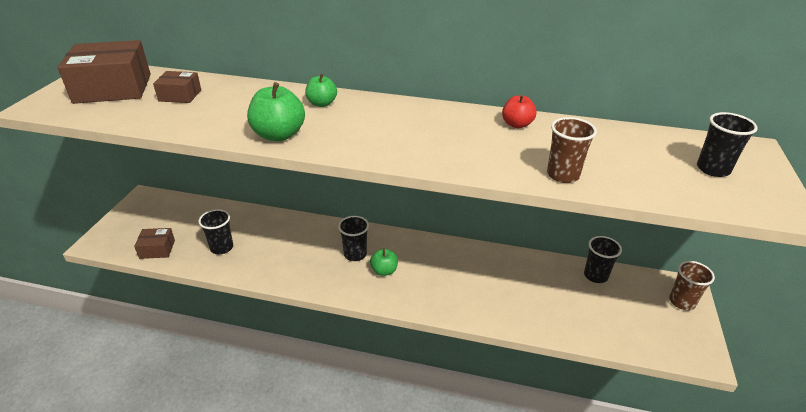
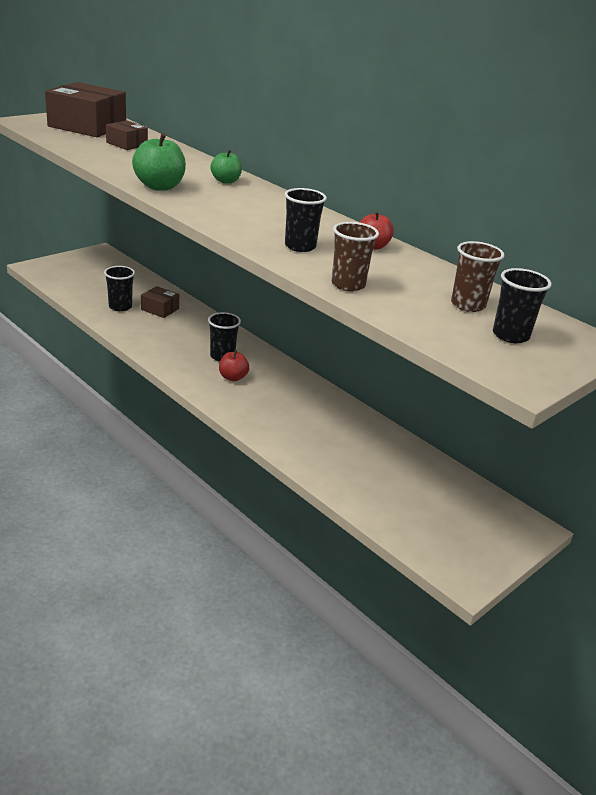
camera: 30 degrees right, 5 degrees down
brown box [134,228,175,259] -> brown box moved to [141,286,179,318]
green apple [370,248,398,276] -> red apple [219,350,249,381]
black cup [584,236,622,283] -> black cup moved to [285,188,327,252]
brown cup [669,261,715,311] -> brown cup moved to [451,241,505,312]

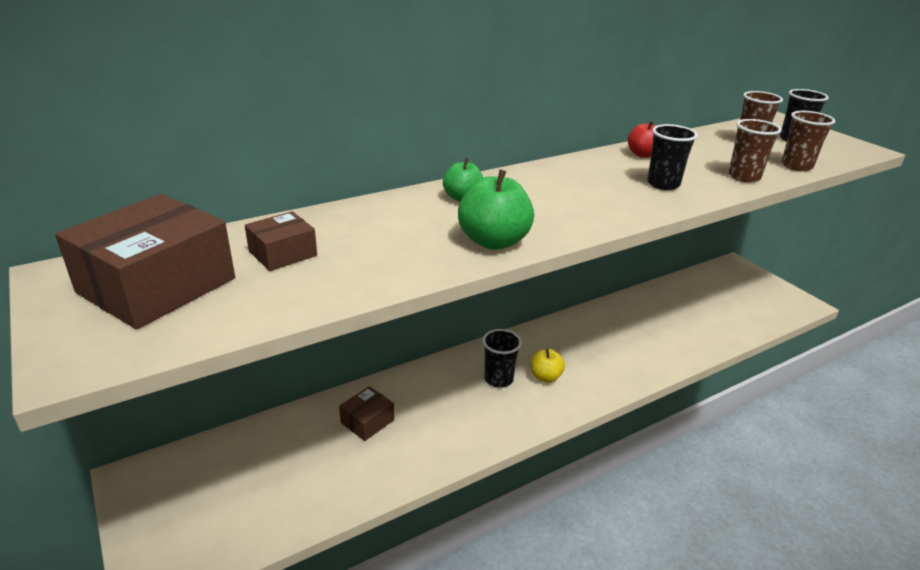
camera: 75 degrees left, 0 degrees up
black cup [104,266,135,312] -> none
red apple [219,350,249,381] -> yellow apple [531,348,565,383]
none -> brown cup [781,111,835,171]

